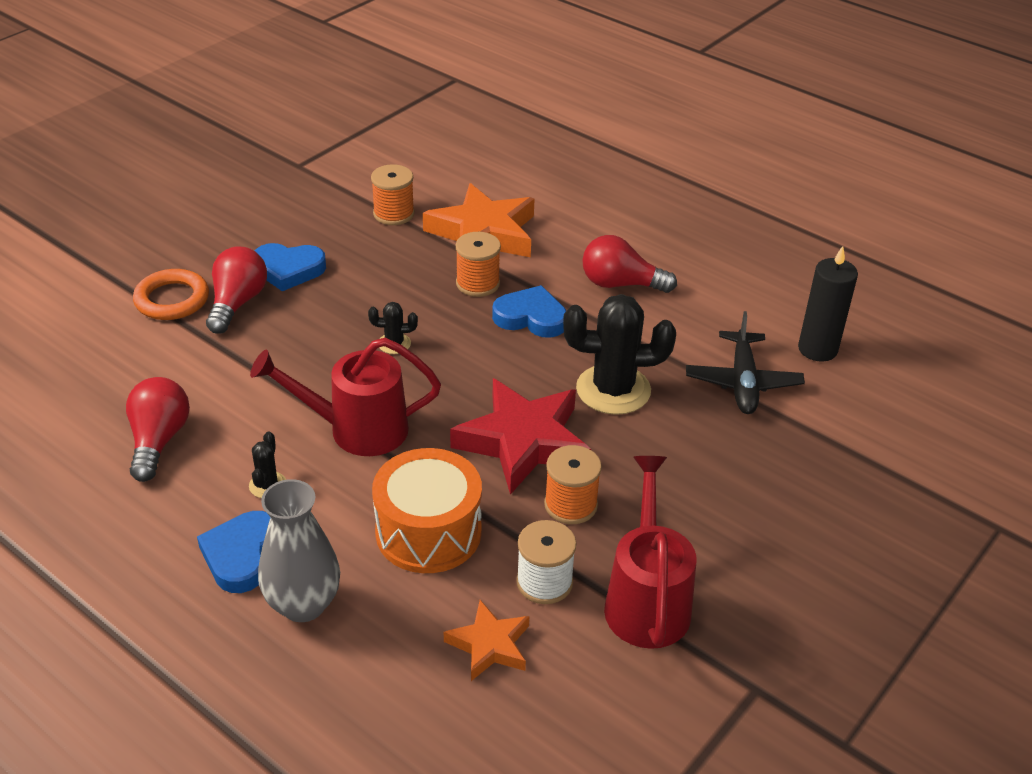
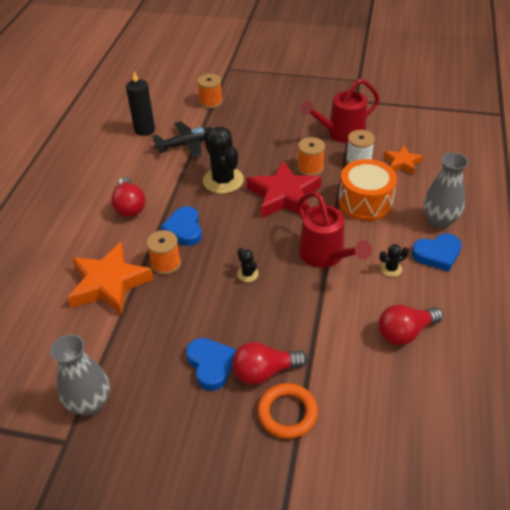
camera: 115 degrees left, 5 degrees up
orange spool [371,164,415,225] -> orange spool moved to [197,74,223,109]
none -> grey vase [50,334,110,416]

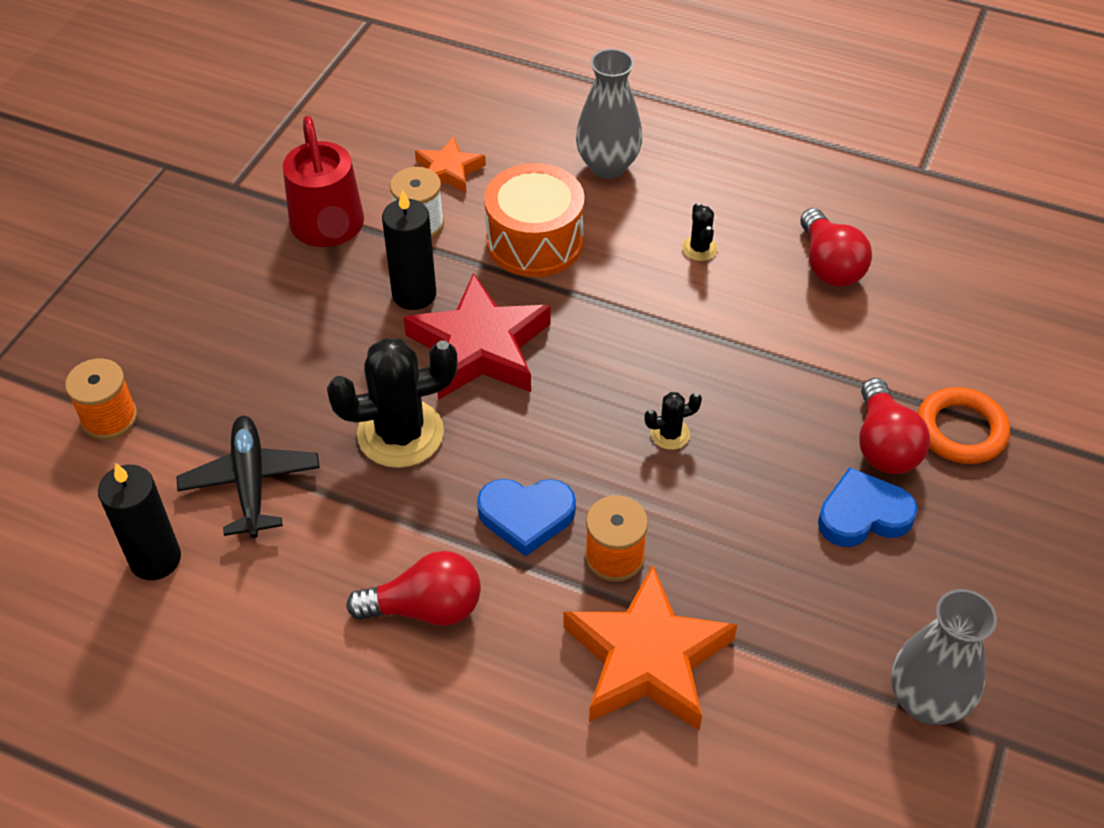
camera: 80 degrees left, 5 degrees up
orange spool [297,137,325,176] -> black candle [382,190,436,310]
red watering can [297,192,372,268] -> none
blue heart [412,233,462,272] -> none

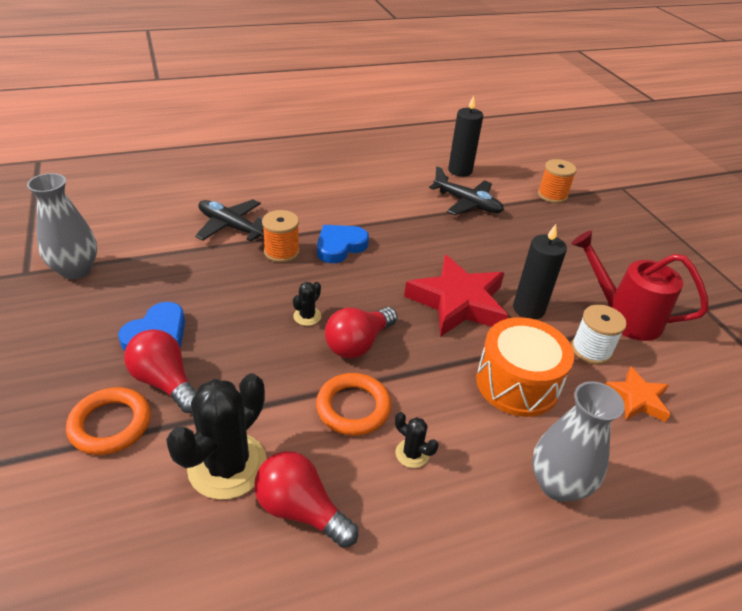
camera: 135 degrees right, 10 degrees down
black cactus [327,338,458,468] -> black cactus moved to [166,374,267,500]
red light bulb [346,551,481,626] -> red light bulb moved to [325,307,397,358]
orange star [563,565,737,730] -> black plane [195,199,264,242]
none -> orange ring [316,373,391,436]

